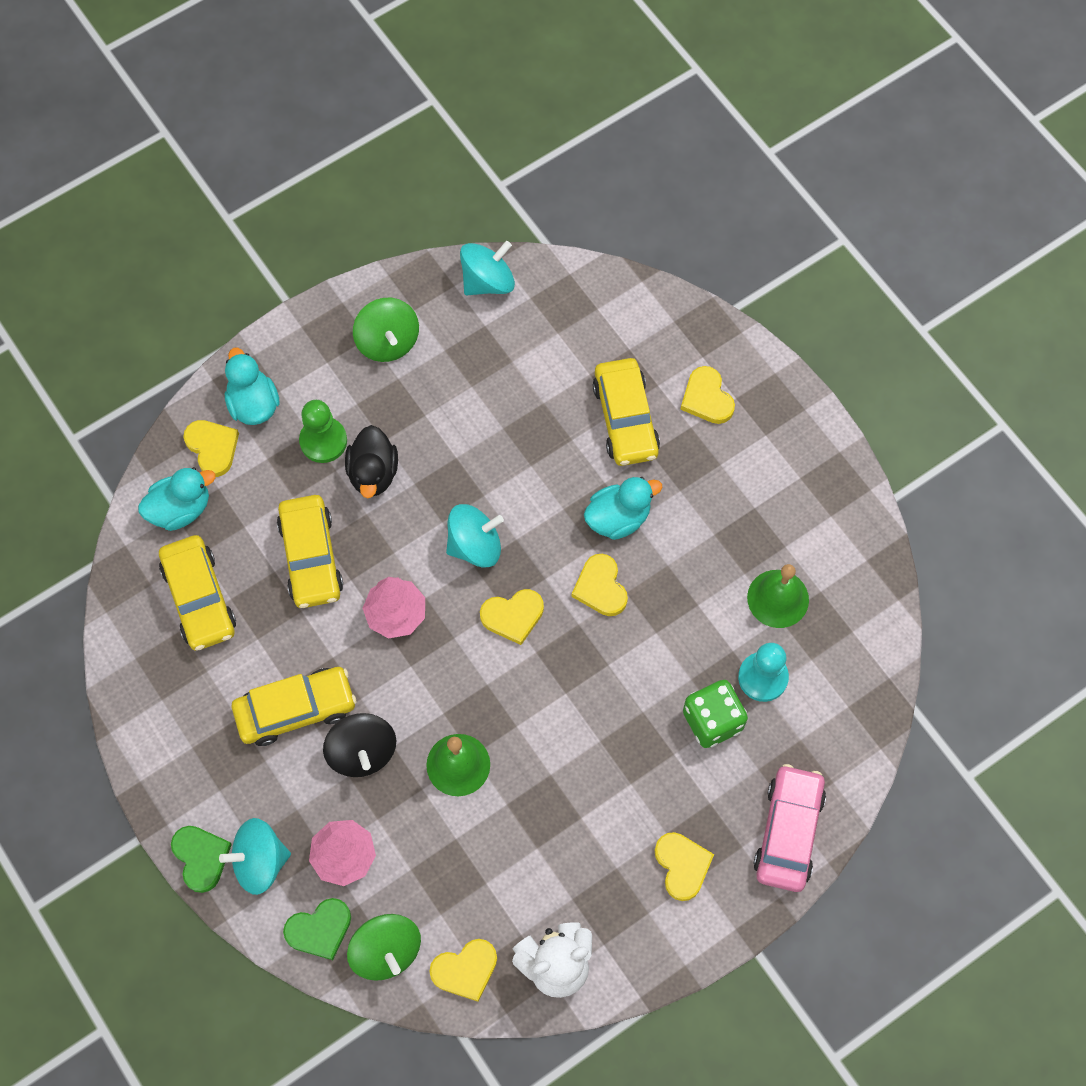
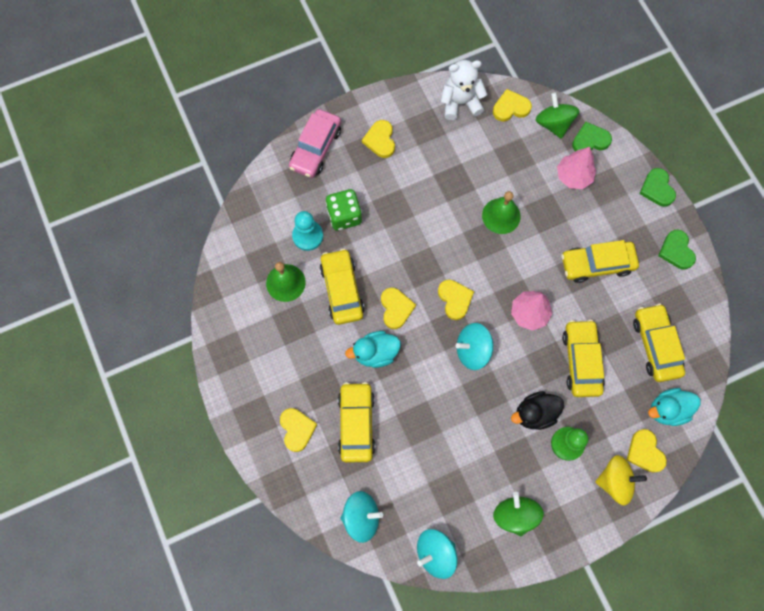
camera: 170 degrees left, 5 degrees up
turquoise spinning top [219,818,291,895] -> turquoise spinning top moved to [341,491,383,543]
turquoise duck [225,348,280,425] -> yellow spinning top [595,455,647,506]
black spinning top [323,713,396,777] -> none
black duck [345,425,398,498] -> black duck turned 120 degrees counterclockwise [511,391,564,430]
yellow heart [480,589,544,645] -> yellow heart turned 75 degrees clockwise [438,280,474,320]
none -> yellow car [320,249,365,325]
none -> green heart [658,230,696,270]

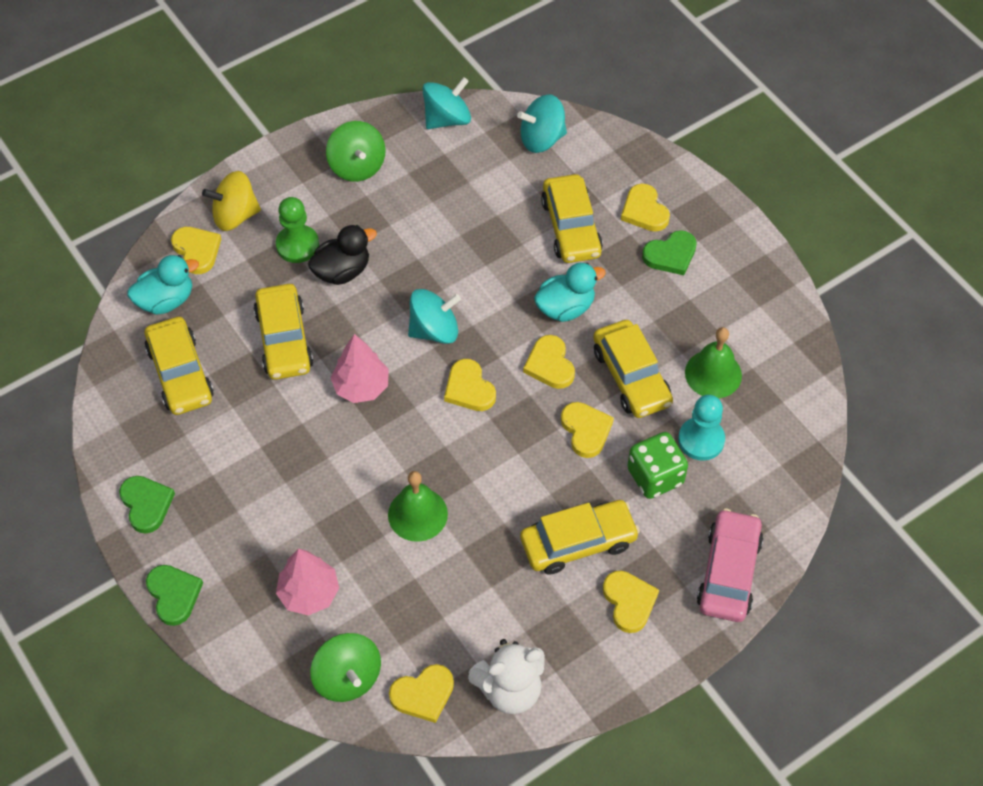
camera: 170 degrees right, 15 degrees down
yellow car [561,240,639,283] -> yellow car moved to [520,500,640,575]
green heart [572,122,612,152] -> green heart moved to [642,230,697,275]
none -> yellow heart [561,402,614,458]

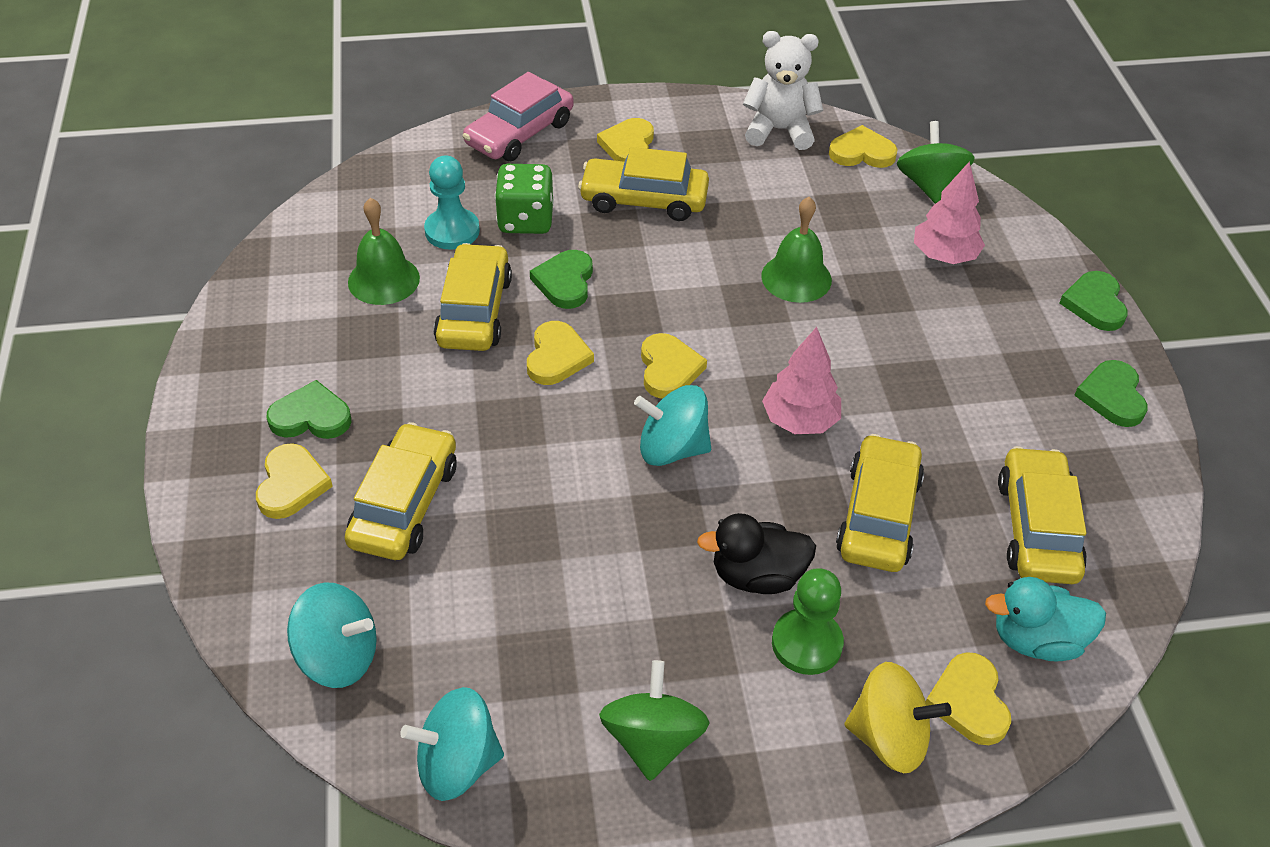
camera: 155 degrees left, 10 degrees down
turquoise duck [534,263,606,322] -> none
yellow heart [561,402,614,458] -> green heart [530,250,593,309]

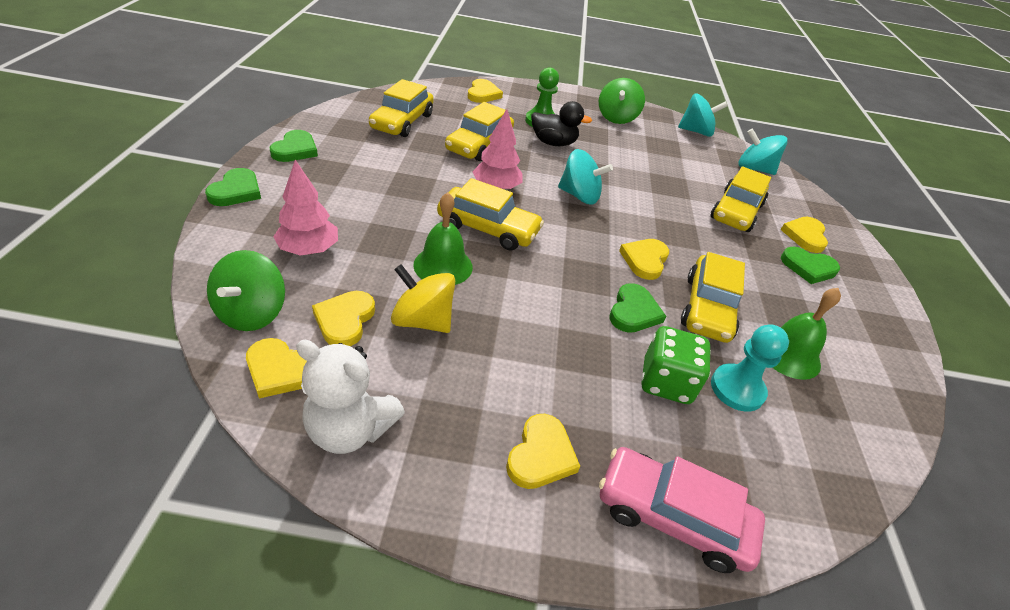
camera: 170 degrees left, 5 degrees down
pink car [463,72,574,161] -> pink car turned 120 degrees counterclockwise [599,447,765,573]
yellow car [578,147,709,221] -> yellow car moved to [437,178,544,251]
yellow heart [641,333,707,399] -> yellow heart moved to [312,291,375,346]
yellow spinning top [845,662,952,773] -> yellow spinning top moved to [391,264,455,333]
turquoise duck [985,577,1106,661] -> none

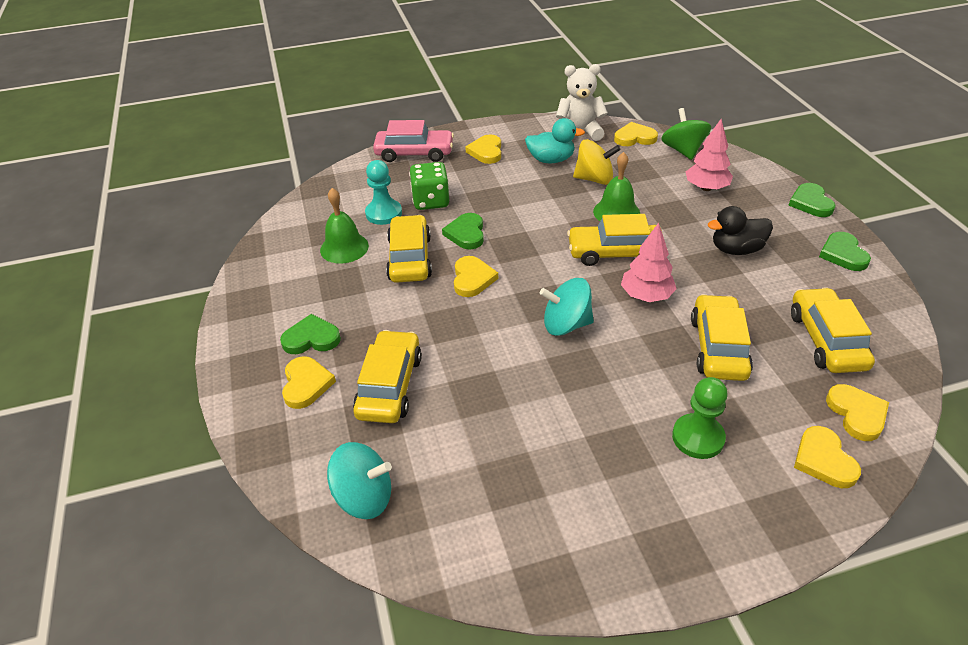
camera: 165 degrees right, 0 degrees up
yellow heart [312,291,375,346] -> yellow heart moved to [826,384,889,441]
black duck [531,101,592,146] -> black duck moved to [708,206,773,255]
green spinning top [599,78,645,124] -> none
turquoise spinning top [678,93,728,137] -> none
none -> turquoise duck [525,118,585,163]

